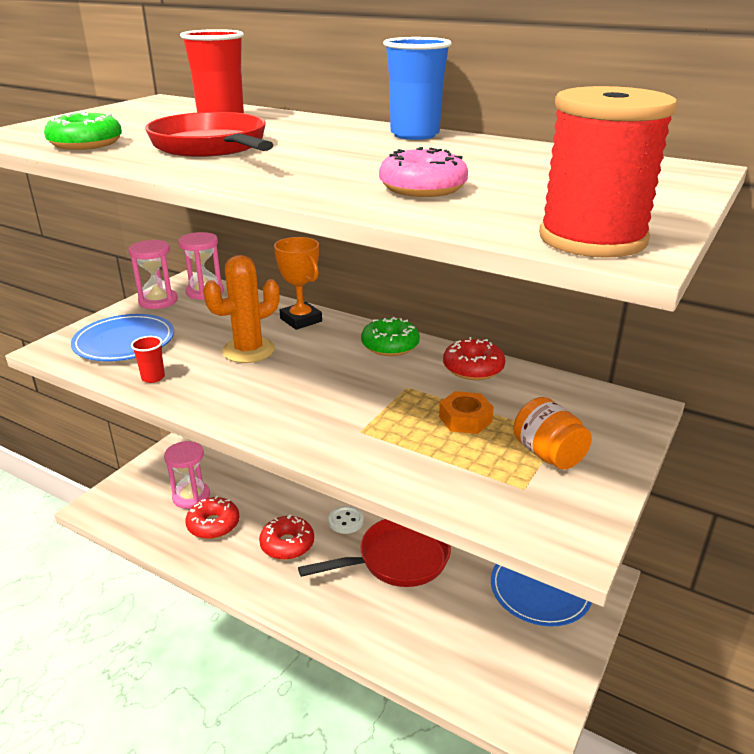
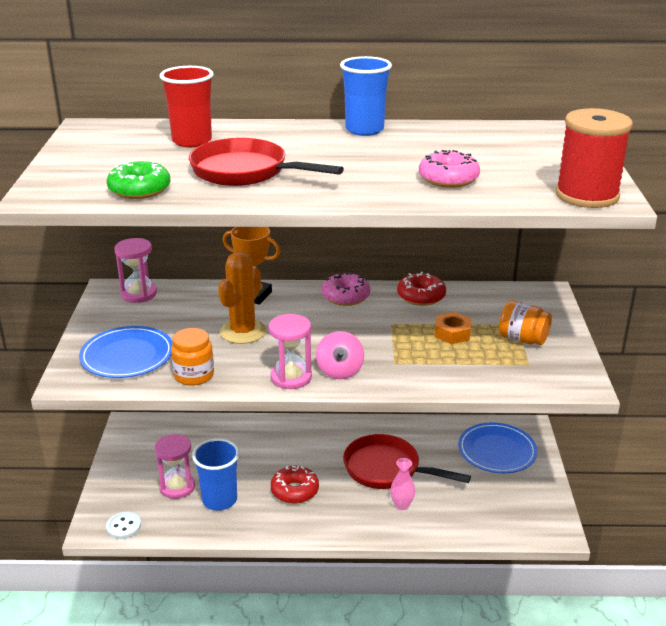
camera: 30 degrees left, 0 degrees up
pink hourglass [128,240,178,309] -> pink hourglass moved to [268,314,312,389]
red cup [131,336,165,383] -> orange jar [171,328,214,386]
red donut [185,496,240,539] -> blue cup [192,438,240,511]
red pan [298,519,451,587] -> red pan turned 105 degrees counterclockwise [343,434,471,489]
white button [328,506,364,534] -> white button moved to [106,512,141,539]
green donut [361,317,420,356] -> pink donut [322,272,370,306]
none -> pink spinning top [316,331,364,379]
none -> pink vase [390,458,415,510]

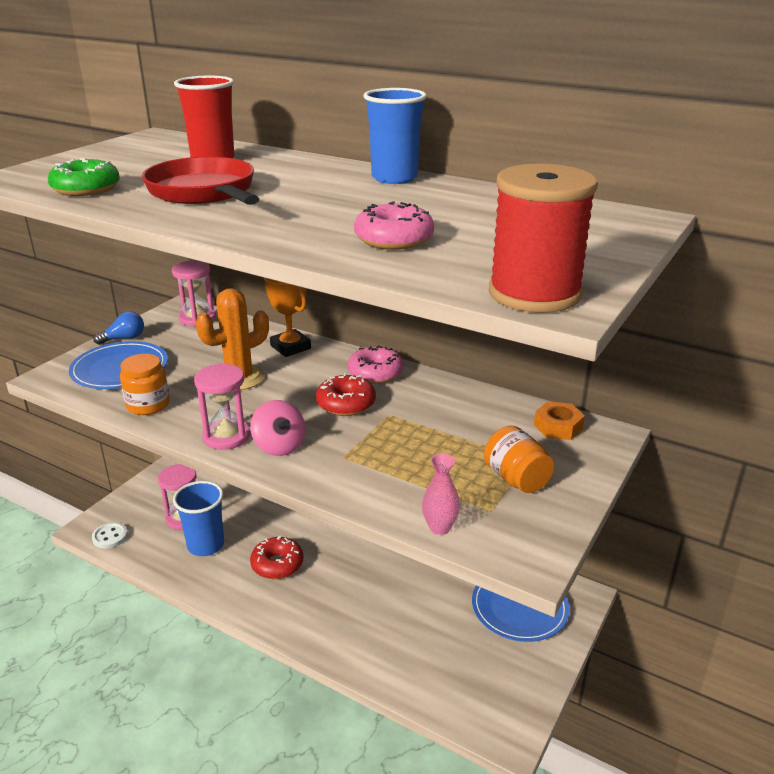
camera: 30 degrees right, 0 degrees up
pink spinning top [316,331,364,379] -> pink spinning top turned 60 degrees counterclockwise [250,400,305,456]
red pan [343,434,471,489] -> none
pink vase [390,458,415,510] -> pink vase moved to [422,453,460,535]
red donut [397,272,446,306] -> red donut moved to [316,373,376,416]
orange nut [434,312,472,344] -> orange nut moved to [534,402,585,440]
none -> blue light bulb [93,311,144,345]

